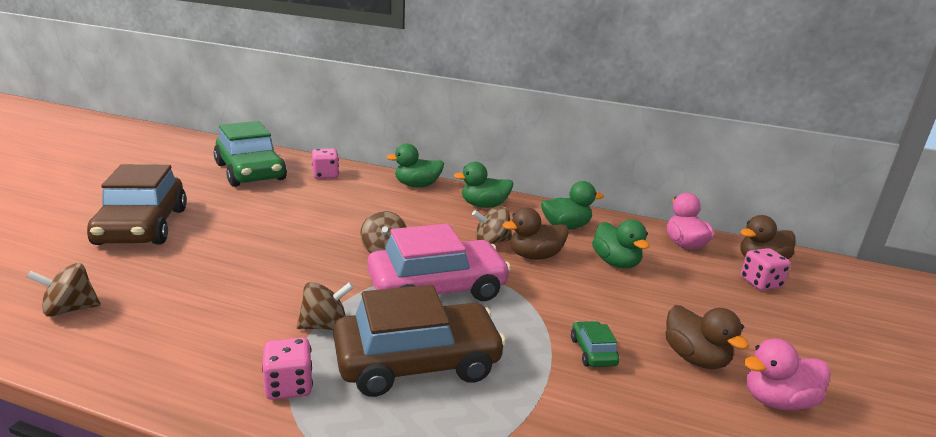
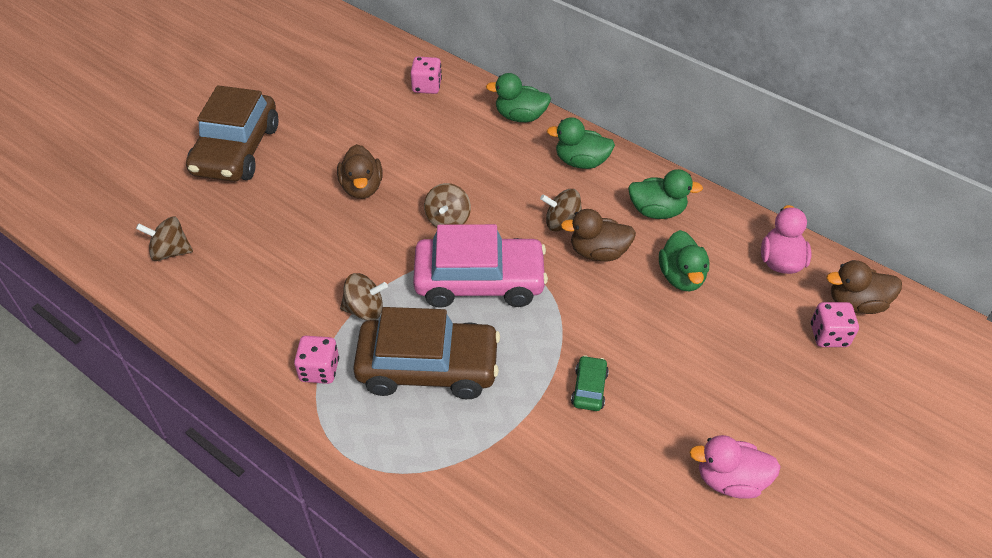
camera: 20 degrees right, 25 degrees up
green car [214,121,287,187] -> none
brown duck [666,305,749,369] -> brown duck moved to [337,144,383,199]

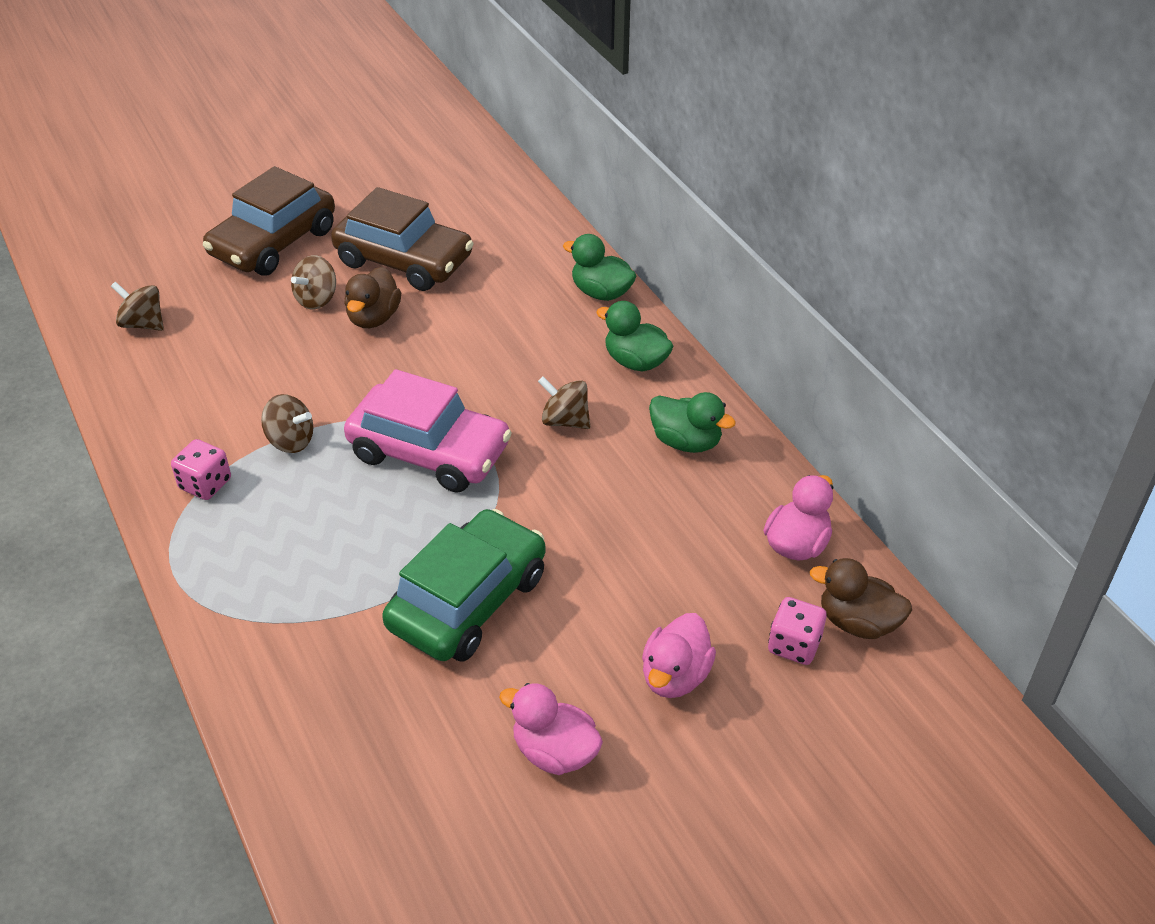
camera: 25 degrees right, 5 degrees down
brown car [353,307,500,399] -> brown car moved to [331,187,474,291]
pink dice [411,57,442,94] -> none
brown spinning top [424,183,471,227] -> brown spinning top moved to [291,255,336,310]
brown duck [561,209,636,261] -> none
green car [571,355,609,411] -> green car [382,509,546,662], size x2.39
green duck [659,230,709,291] -> none
none -> pink duck [642,613,716,698]

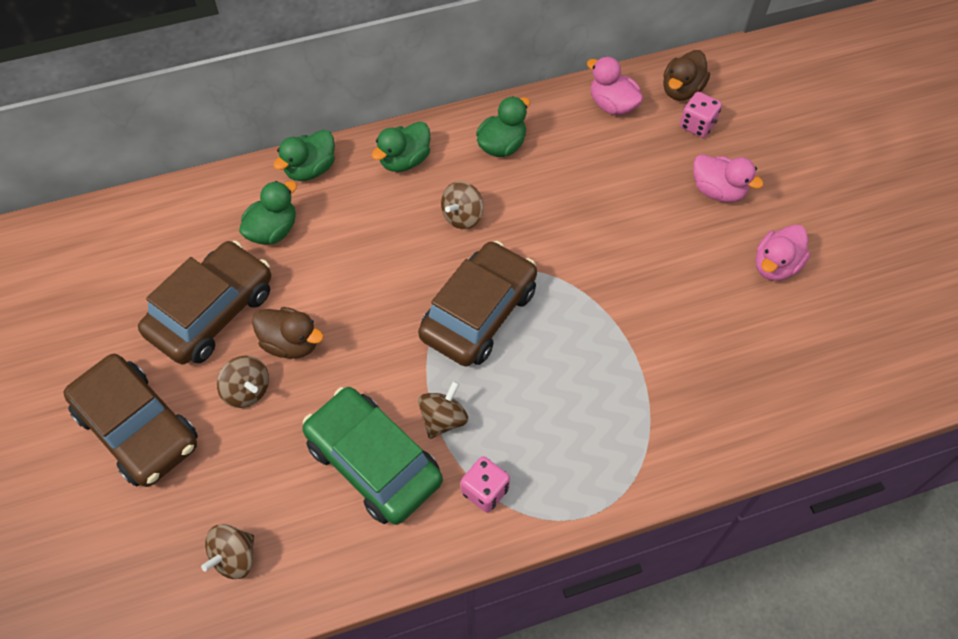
camera: 80 degrees left, 15 degrees up
pink car [344,369,512,493] -> brown car [418,241,537,367]
green car [382,509,546,662] -> green car moved to [302,387,443,525]
none -> green duck [239,181,297,245]

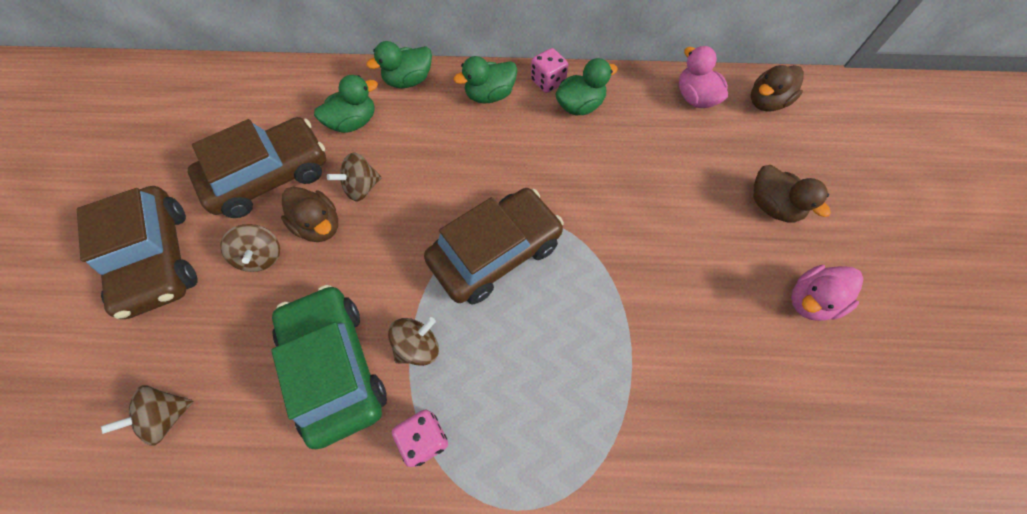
camera: 20 degrees right, 5 degrees up
brown spinning top [441,181,484,229] -> brown spinning top moved to [327,152,382,201]
pink dice [680,92,722,138] -> pink dice moved to [531,48,568,93]
pink duck [693,154,764,202] -> brown duck [753,165,831,222]

